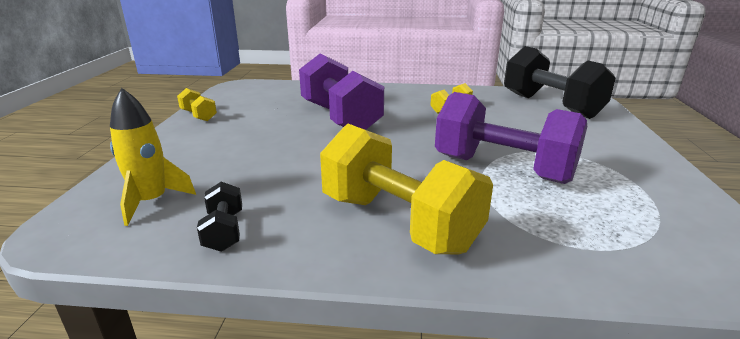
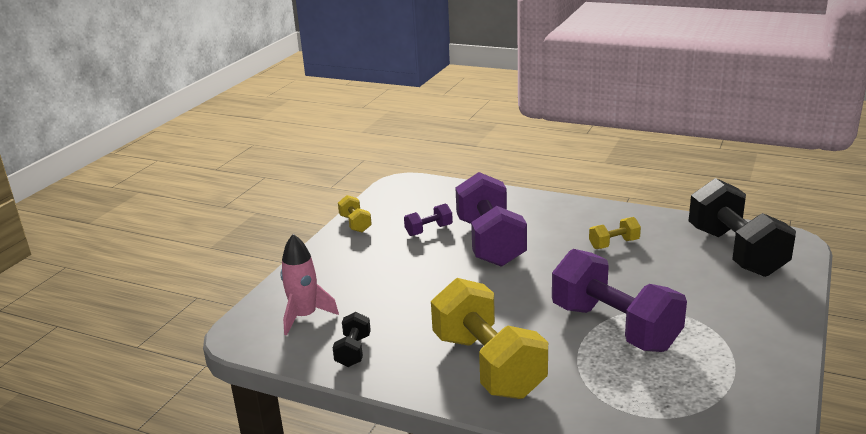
camera: 20 degrees right, 0 degrees up
yellow rocket [110,88,196,226] -> pink rocket [281,234,339,335]
none -> purple dumbbell [404,203,453,236]

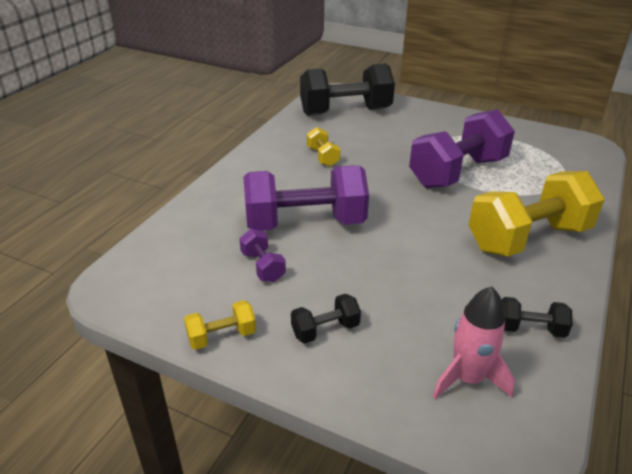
camera: 90 degrees left, 10 degrees up
none -> black dumbbell [291,294,361,343]

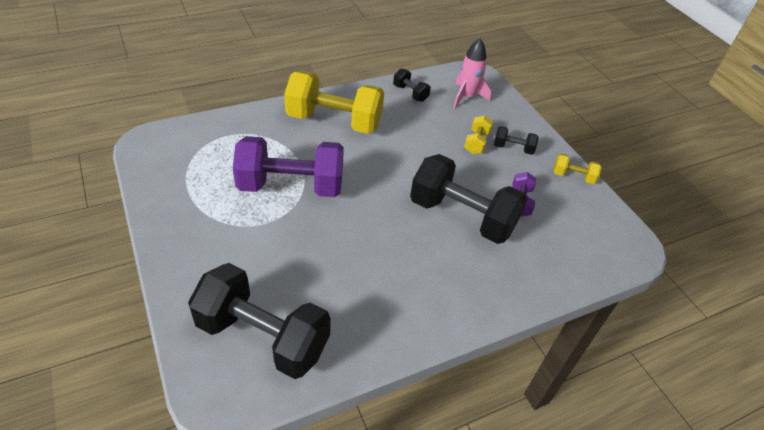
camera: 145 degrees left, 10 degrees up
purple dumbbell [243,165,369,231] -> black dumbbell [410,154,527,244]
yellow dumbbell [307,127,340,166] -> yellow dumbbell moved to [464,116,493,154]

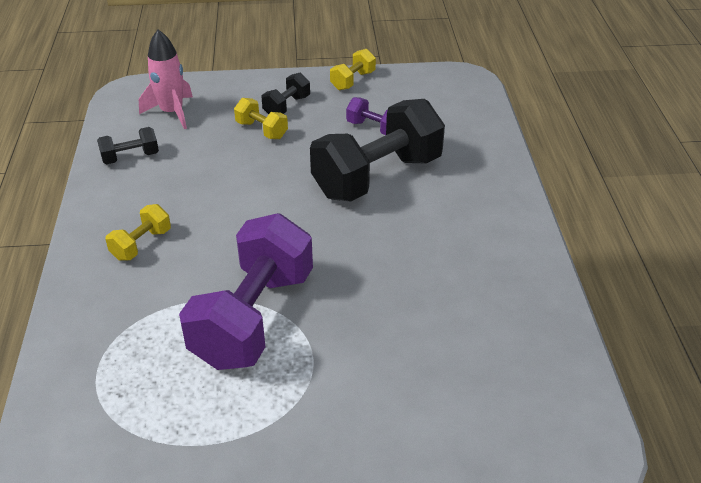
camera: 65 degrees left, 5 degrees down
black dumbbell [188,263,331,379] -> none
yellow dumbbell [284,71,384,134] -> yellow dumbbell [105,204,171,261], size x0.44

